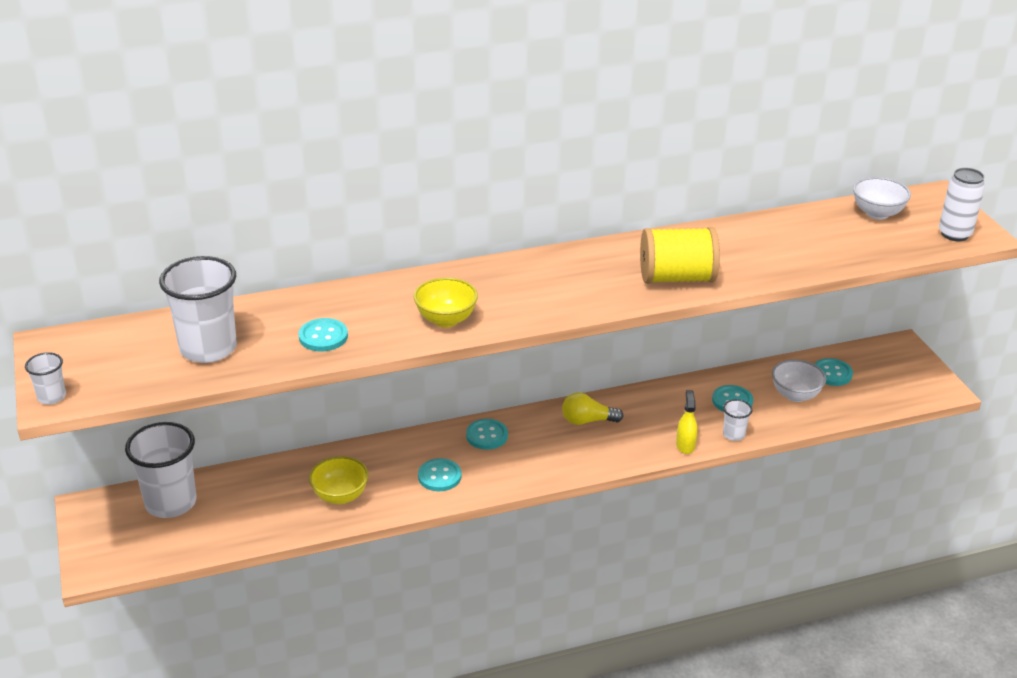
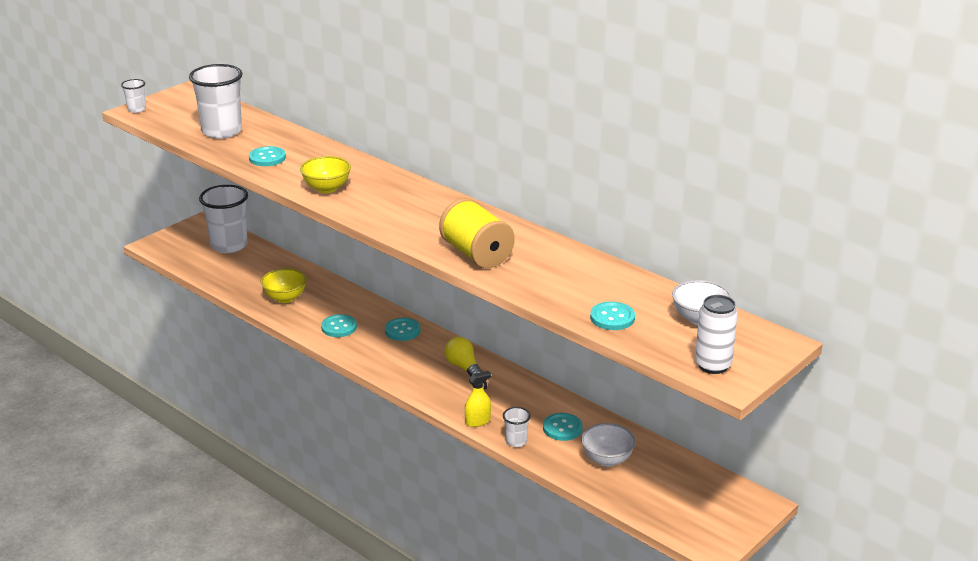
camera: 60 degrees right, 5 degrees down
turquoise button [815,358,853,386] -> turquoise button moved to [590,302,635,330]

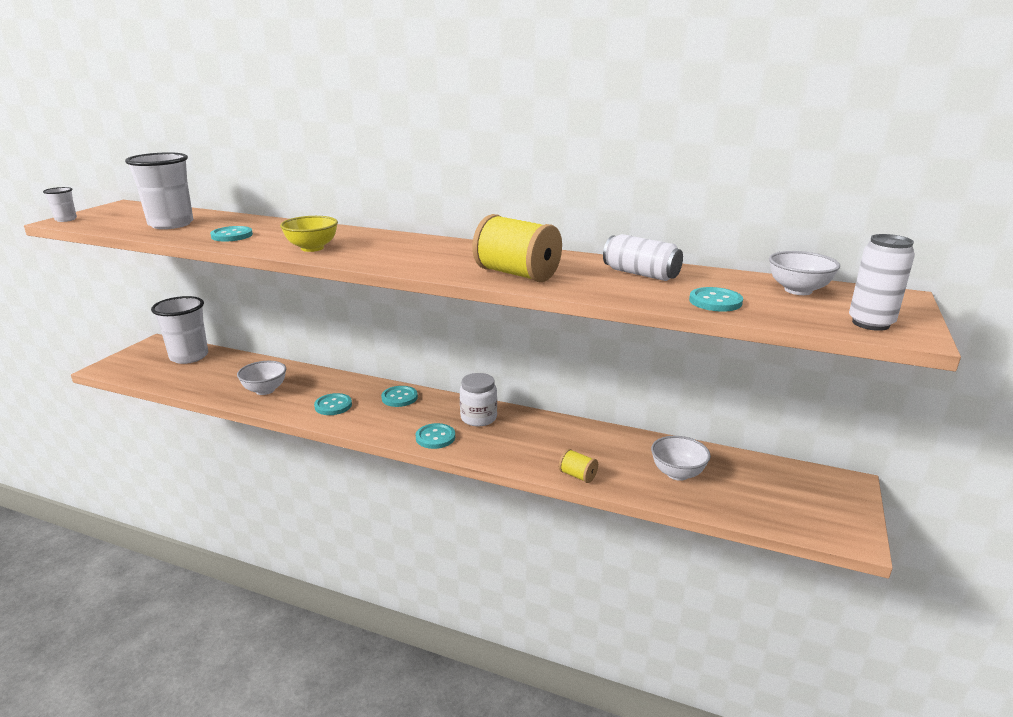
camera: 20 degrees left, 5 degrees down
yellow bowl [261,268,307,303] -> white bowl [237,361,286,395]
yellow light bulb [445,337,482,377] -> white jar [460,373,497,426]
yellow spray bottle [465,371,491,427] -> none
white cup [503,407,531,447] -> yellow spool [559,449,598,483]
turquoise button [543,413,583,441] -> turquoise button moved to [416,423,455,449]
none -> white can [603,234,683,281]

